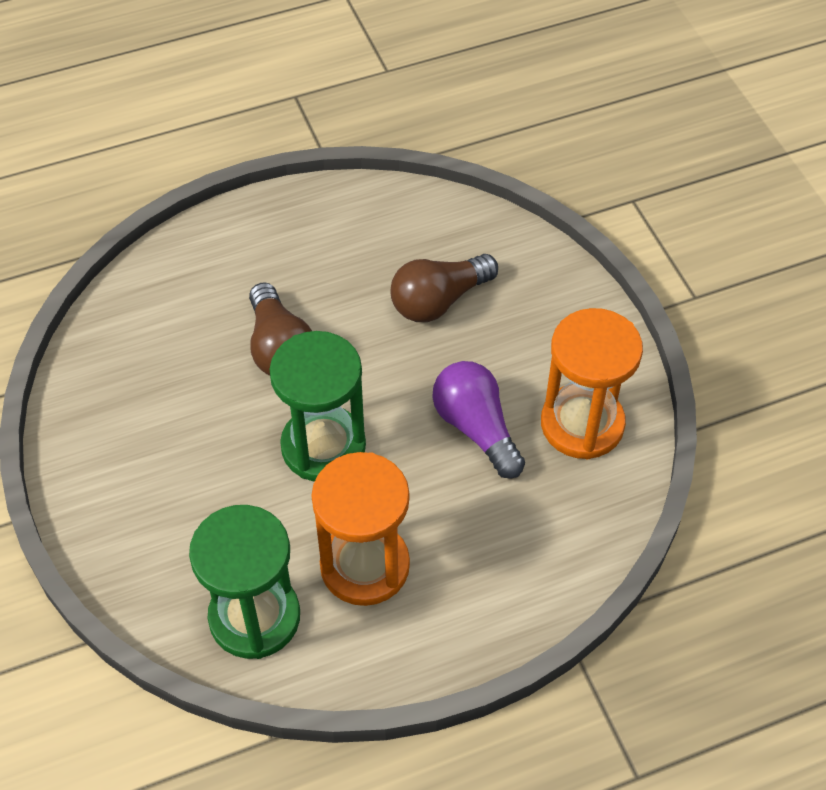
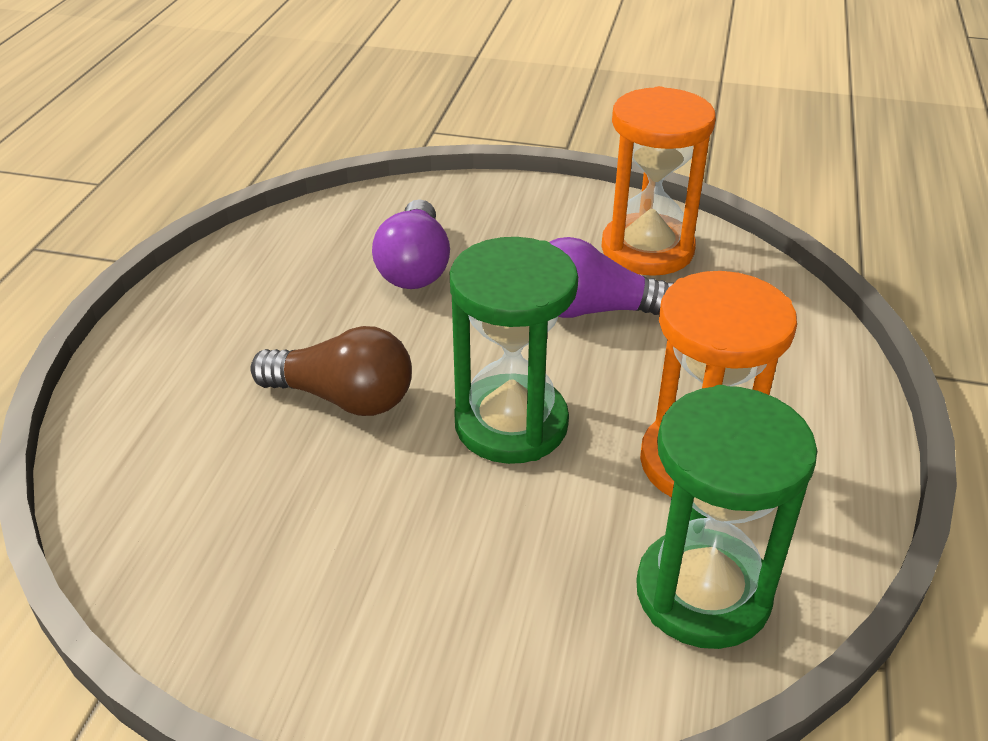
camera: 55 degrees left, 15 degrees down
brown light bulb [390,254,498,322] -> purple light bulb [372,199,450,289]

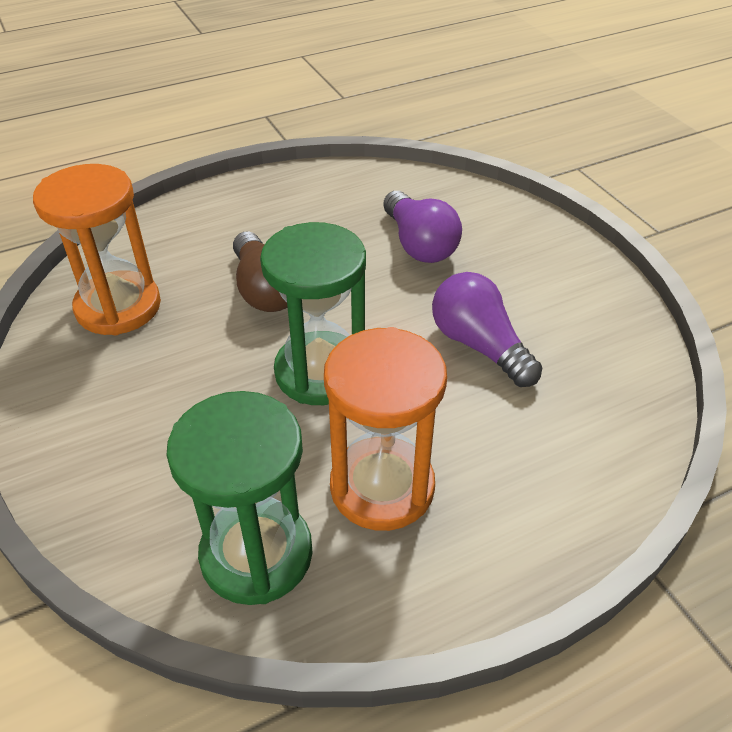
camera: 50 degrees right, 5 degrees up
purple light bulb [372,199,450,289] -> purple light bulb turned 75 degrees counterclockwise [383,191,462,263]
orange hourglass [601,86,716,276] -> orange hourglass moved to [33,164,161,335]

